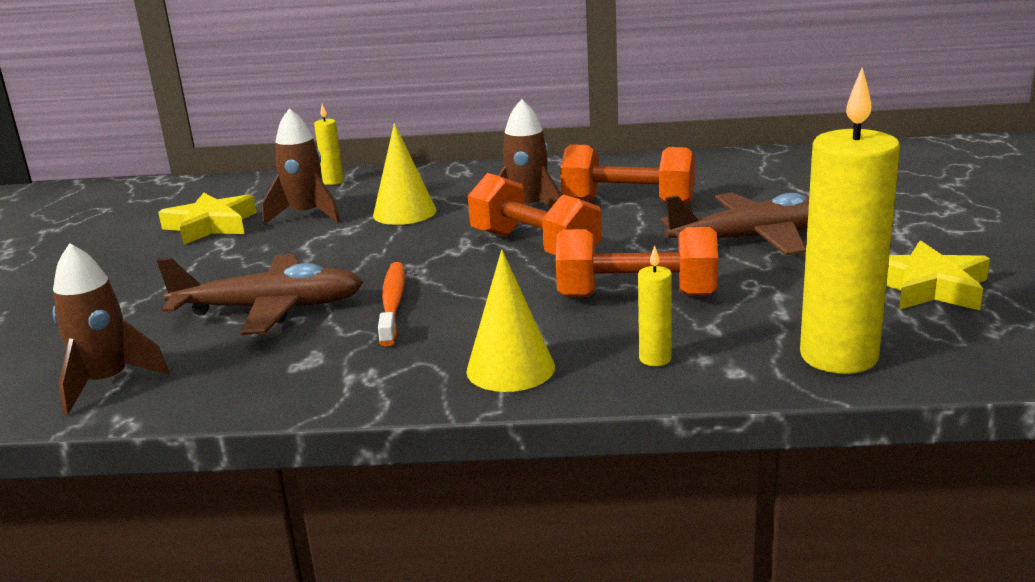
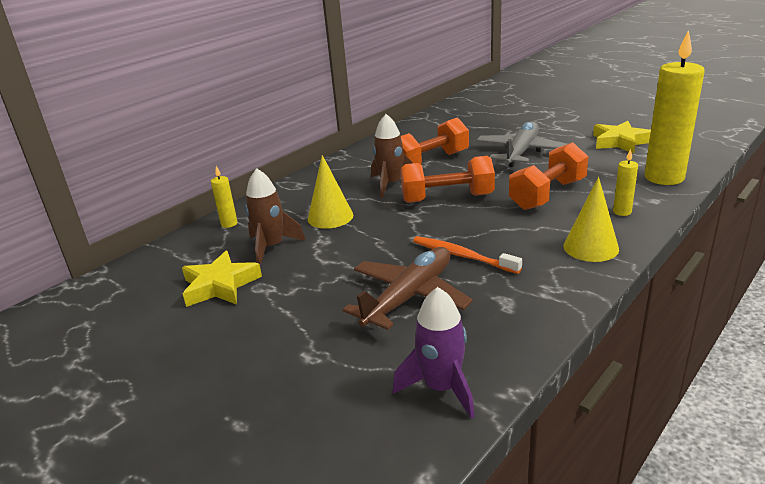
camera: 50 degrees left, 5 degrees up
brown rocket [52,243,170,415] -> purple rocket [393,287,475,419]
brown plane [661,193,809,255] -> grey plane [477,121,567,167]

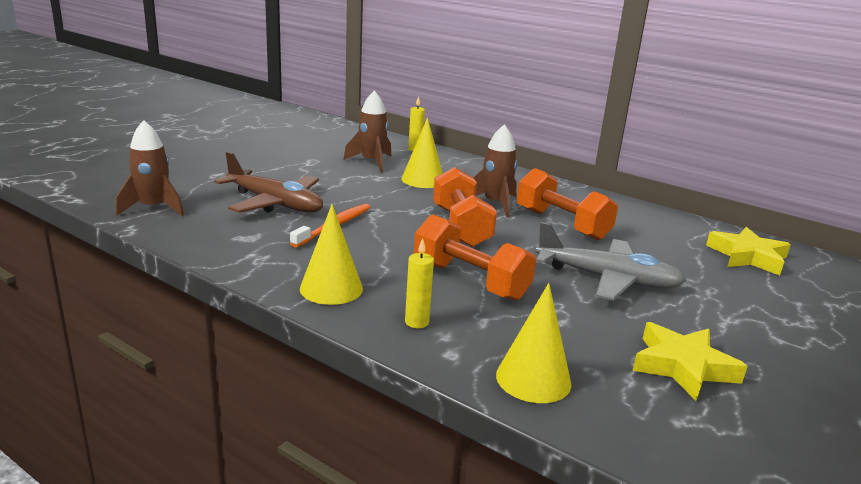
camera: 80 degrees right, 5 degrees down
yellow star [182,251,262,307] -> yellow star moved to [706,227,791,275]
purple rocket [393,287,475,419] -> brown rocket [116,120,184,216]
yellow candle [645,30,705,185] -> yellow cone [496,283,571,403]

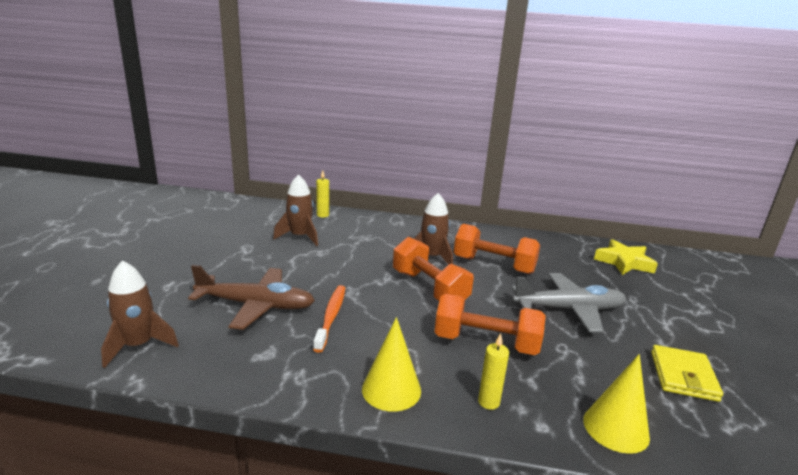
camera: 25 degrees left, 0 degrees up
yellow cone [401,118,443,188] -> none
yellow star [632,322,748,401] -> yellow wallet [651,345,723,402]

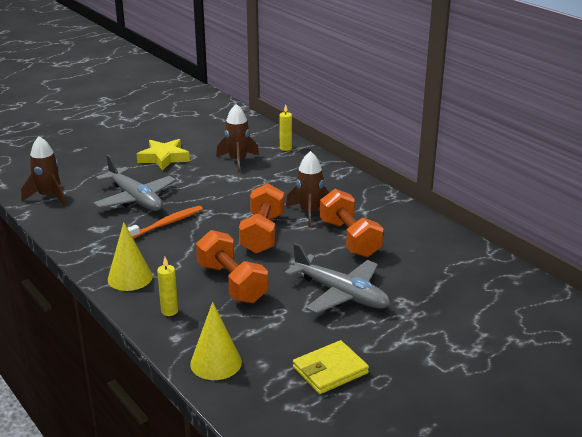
camera: 45 degrees right, 5 degrees up
brown plane [188,265,315,330] -> grey plane [93,155,176,211]
yellow star [594,239,658,275] -> yellow star moved to [137,139,190,171]

